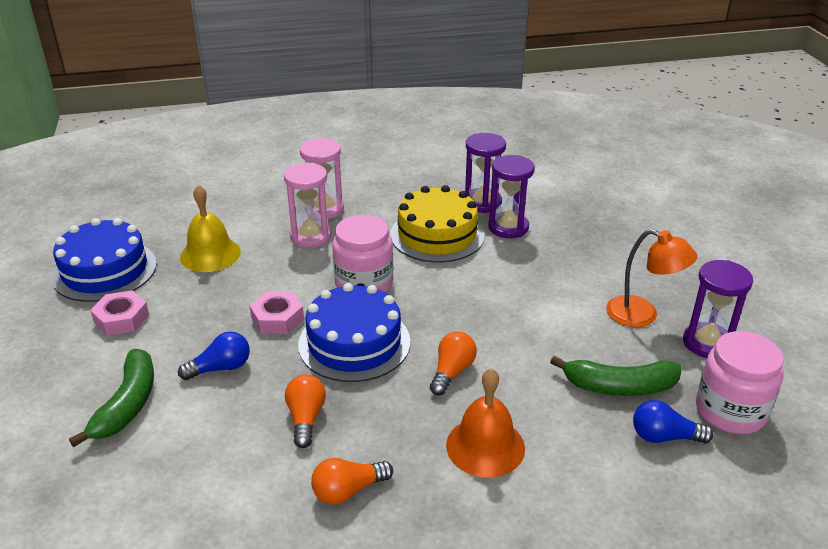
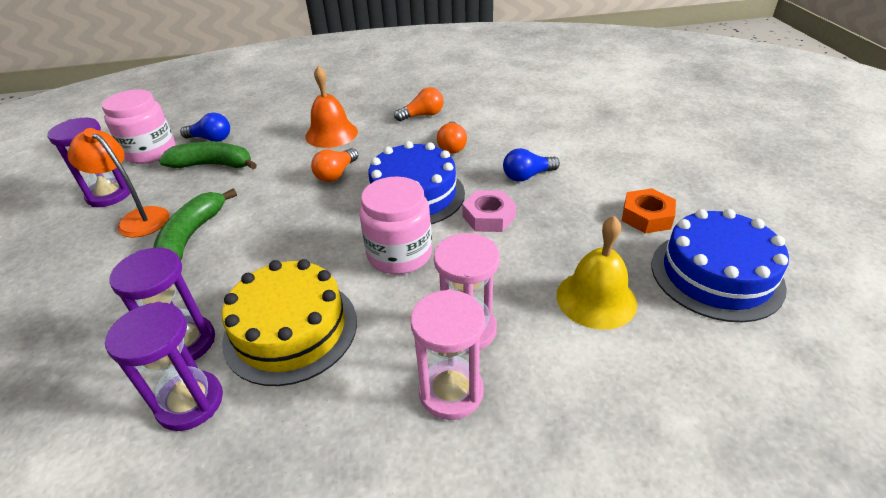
camera: 175 degrees left, 5 degrees up
green banana [69,349,154,447] -> green banana moved to [153,189,237,260]
pink nut [90,290,149,336] -> orange nut [622,188,676,233]

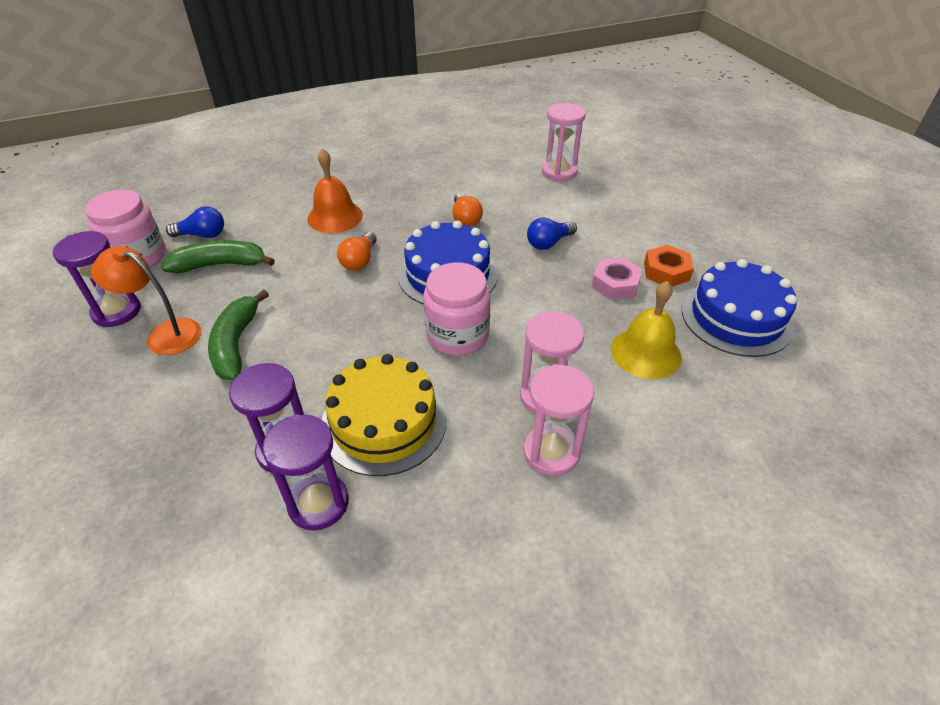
camera: 15 degrees left, 5 degrees up
orange light bulb [394,87,444,121] -> none
pink nut [462,190,516,232] -> pink nut moved to [592,258,642,300]
none -> pink hourglass [542,103,586,181]

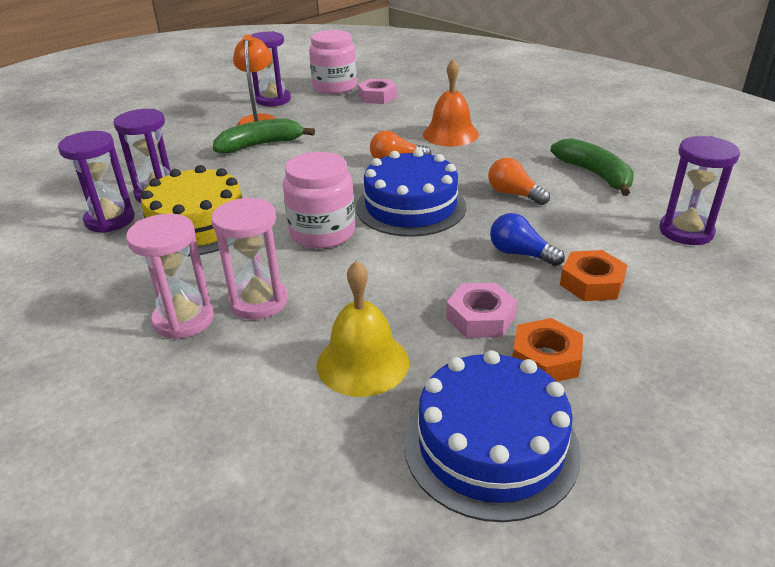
camera: 70 degrees right, 10 degrees down
green banana [161,240,275,273] -> green banana moved to [550,138,634,196]
blue light bulb [166,206,224,238] -> pink nut [358,79,397,104]
orange light bulb [452,193,483,227] -> orange light bulb turned 75 degrees clockwise [488,157,550,205]
pink hourglass [542,103,586,181] -> purple hourglass [660,136,740,245]
none -> orange nut [560,250,628,301]

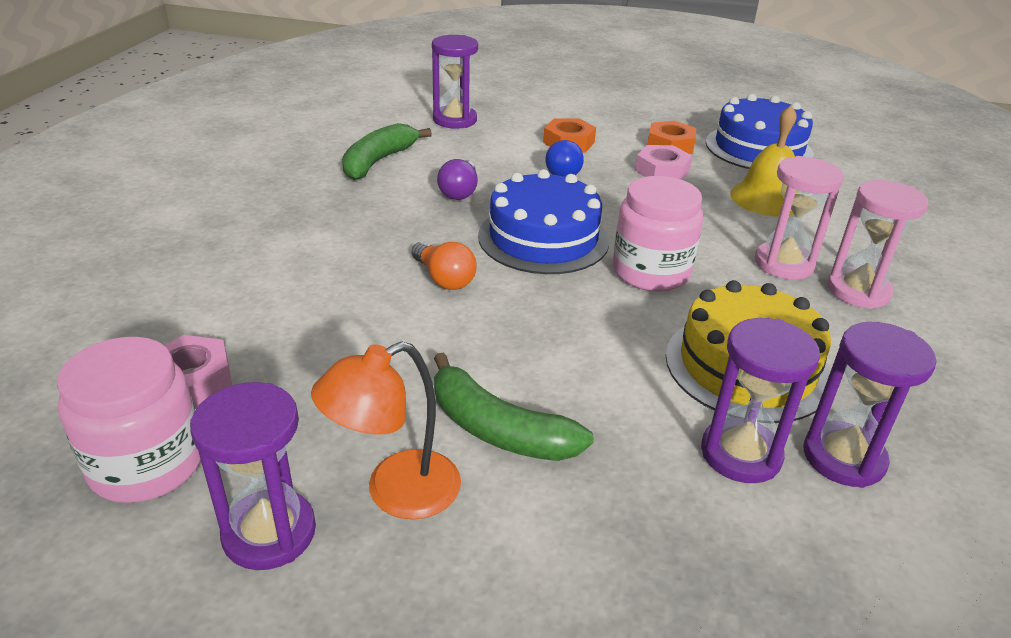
camera: 125 degrees left, 0 degrees up
orange bell [423,59,479,146] -> none
orange light bulb [488,157,550,205] -> purple light bulb [437,159,478,200]

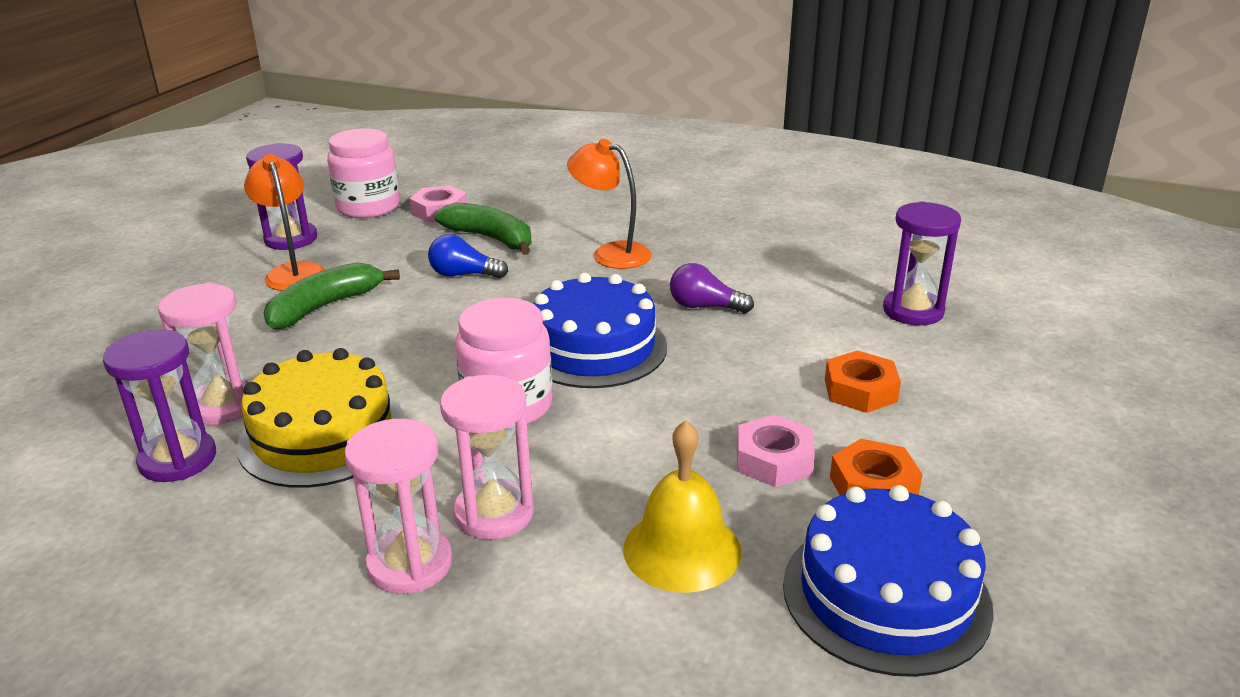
camera: 100 degrees right, 5 degrees down
green banana [342,123,432,180] -> green banana moved to [435,202,532,255]
orange light bulb [412,242,477,290] -> none
blue light bulb [545,140,584,177] -> blue light bulb moved to [428,234,508,278]
purple hourglass [701,318,820,483] -> pink hourglass [158,283,250,425]
none -> orange lamp [567,139,652,269]

